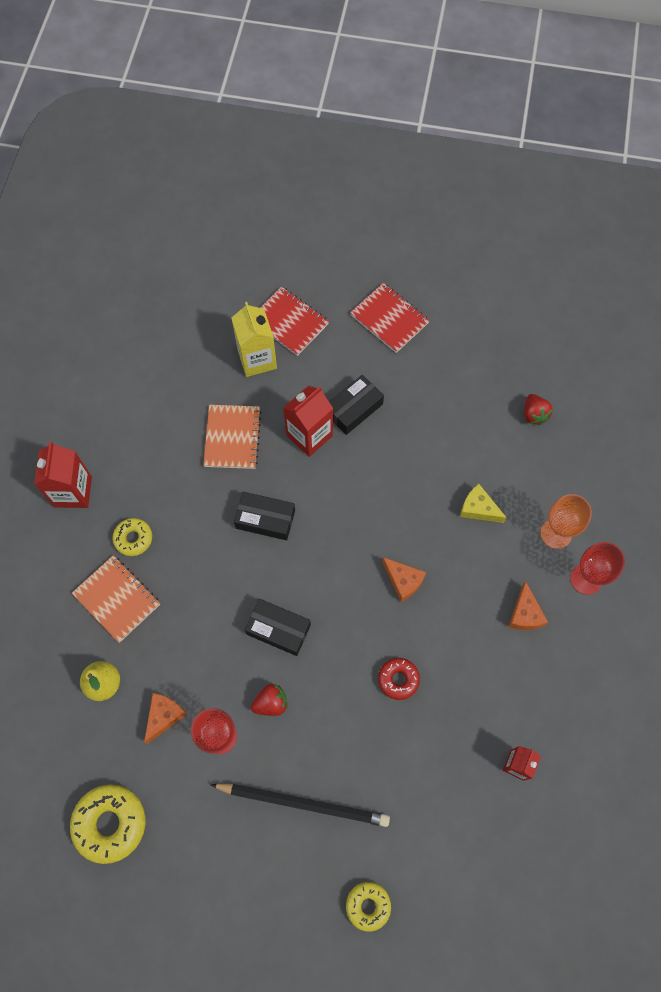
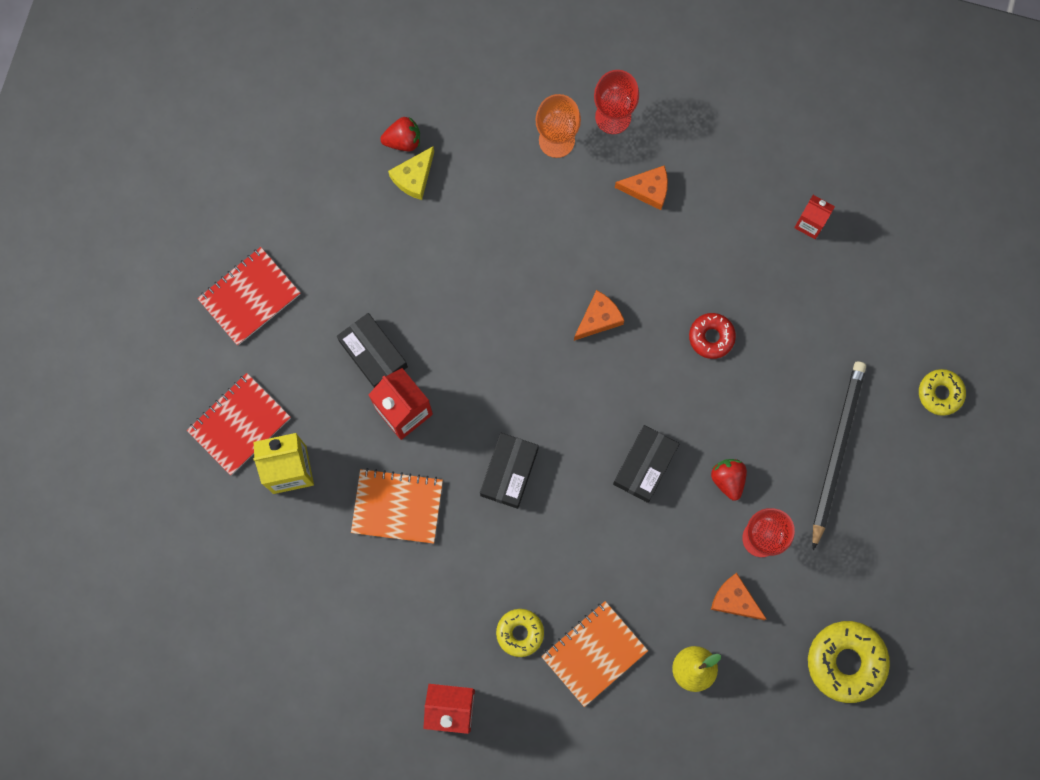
camera: 85 degrees left, 10 degrees up
yellow cheese [460,484,507,523] -> yellow cheese moved to [388,146,434,200]

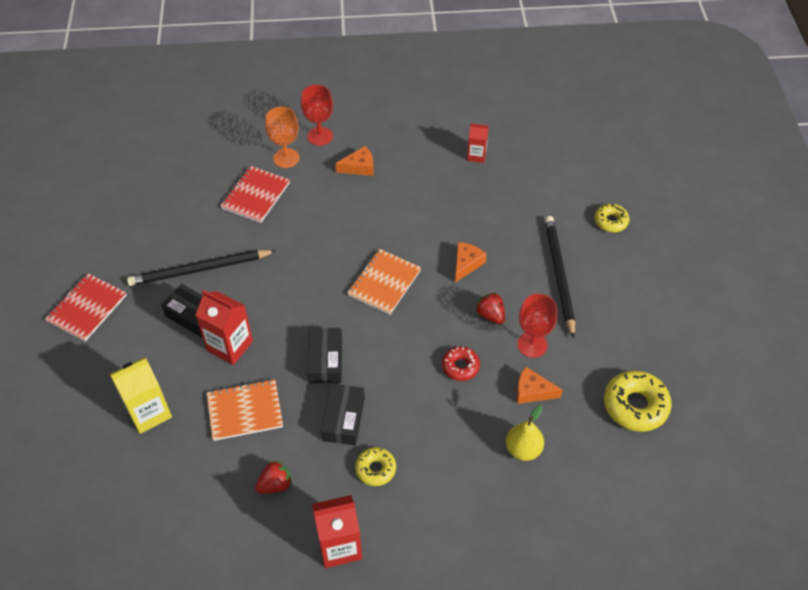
camera: 20 degrees left, 25 degrees down
red notebook [187,373,291,475] -> red notebook moved to [220,166,290,223]
red strawberry [380,117,420,151] -> red strawberry moved to [255,461,292,493]
yellow cheese [388,146,434,200] -> none
orange notebook [541,601,648,707] -> orange notebook moved to [347,249,421,315]
orange cheese [574,290,624,341] -> orange cheese moved to [455,242,487,282]
black box [613,425,679,503] -> black box moved to [321,384,365,445]
red donut [689,313,736,359] -> red donut moved to [442,346,480,381]
none -> black pencil [127,250,277,286]

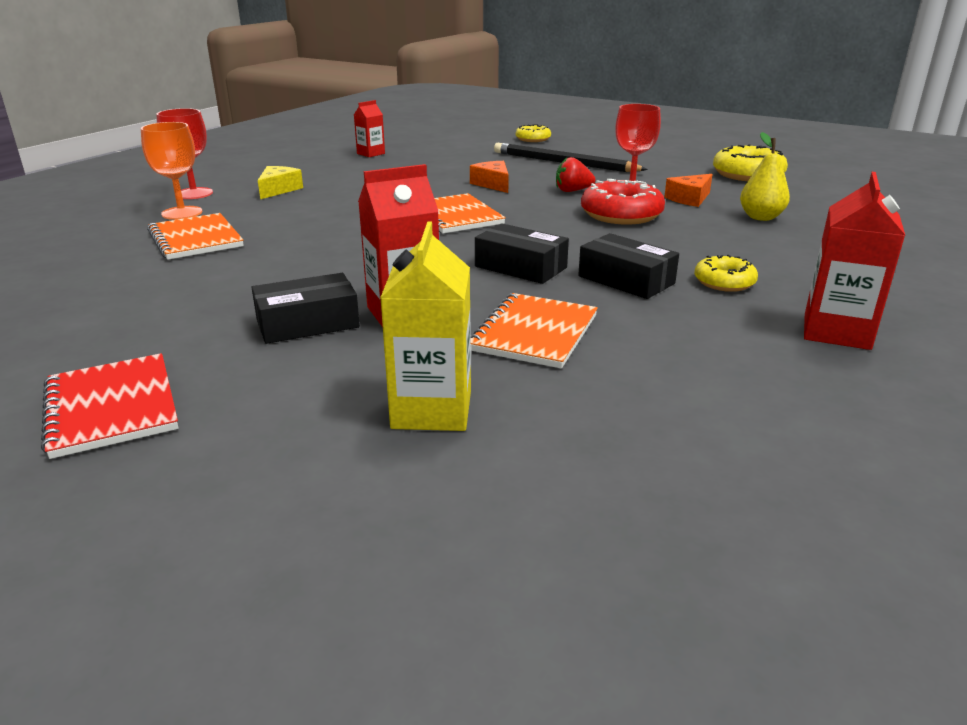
camera: 55 degrees left, 25 degrees down
black pencil [127,250,277,286] -> none
red notebook [220,166,290,223] -> orange notebook [147,213,244,260]
red strawberry [255,461,292,493] -> none
orange cheese [336,146,374,176] -> yellow cheese [258,166,303,199]
red donut [442,346,480,381] -> red donut [581,179,665,225], size x1.68

